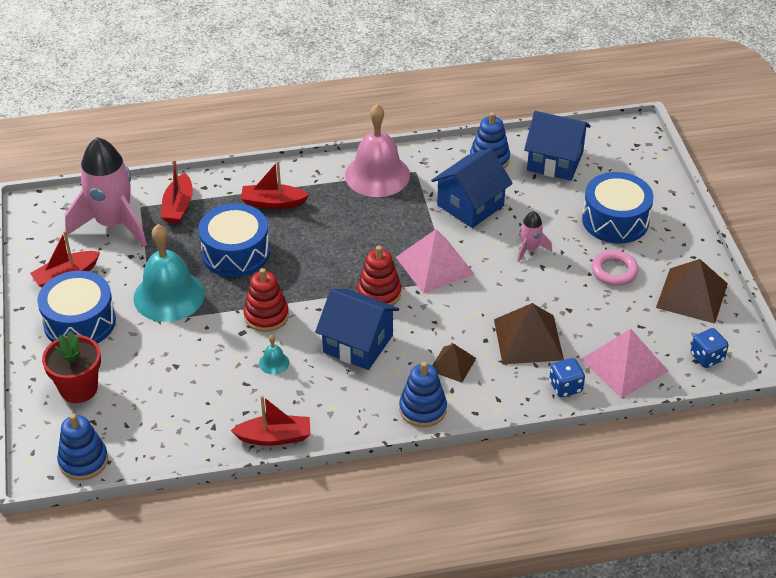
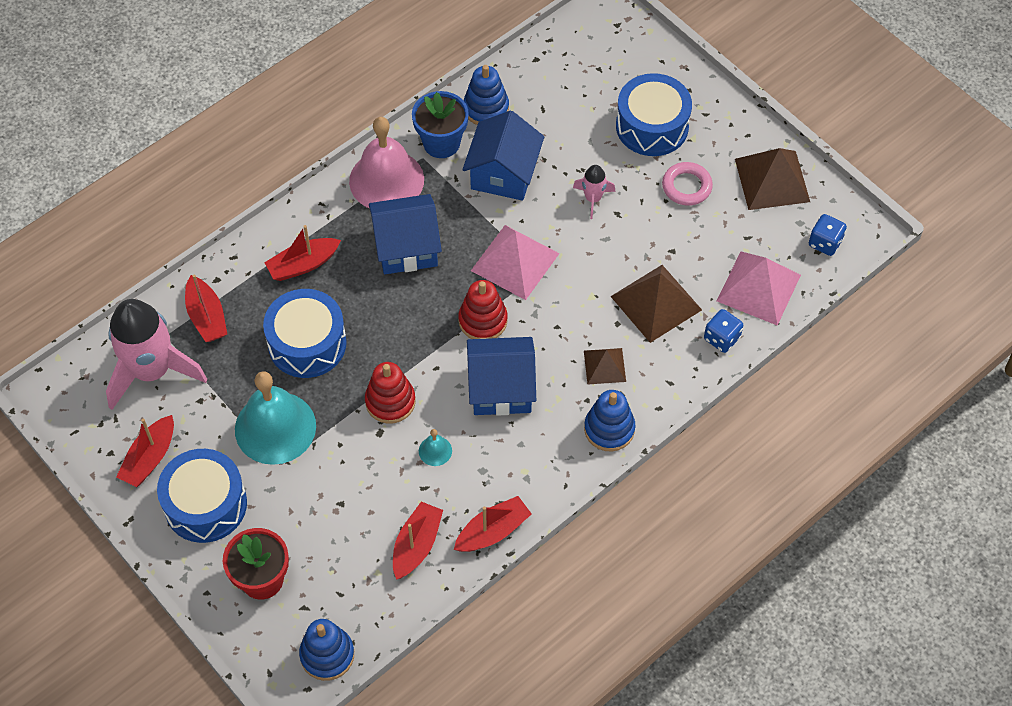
camera: 30 degrees left, 15 degrees up
blue house [524,111,591,181] -> blue house moved to [369,194,442,274]
none -> red boat [393,502,443,580]
none -> blue flower pot [412,91,469,158]

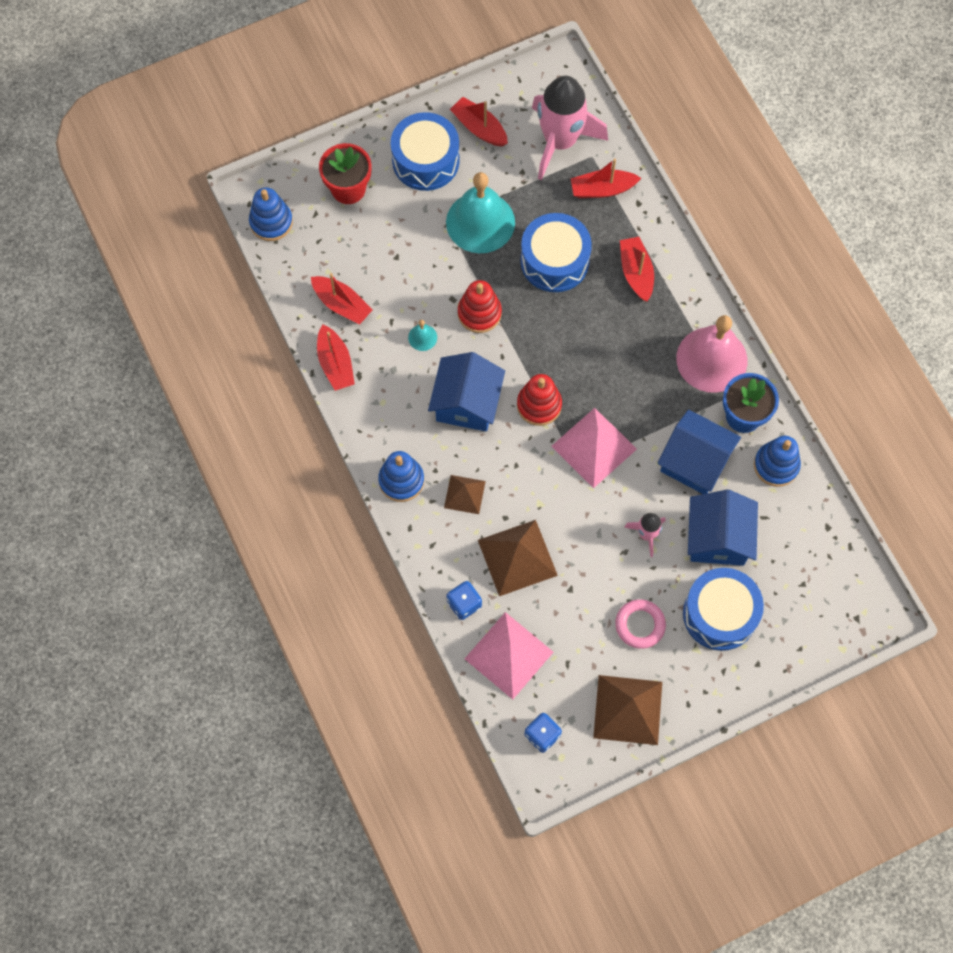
camera: 105 degrees right, 10 degrees up
blue house [369,194,442,274] -> blue house moved to [688,490,758,566]

